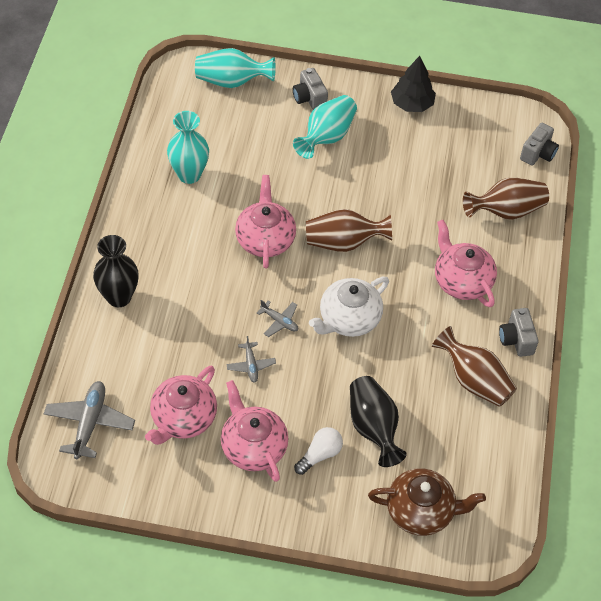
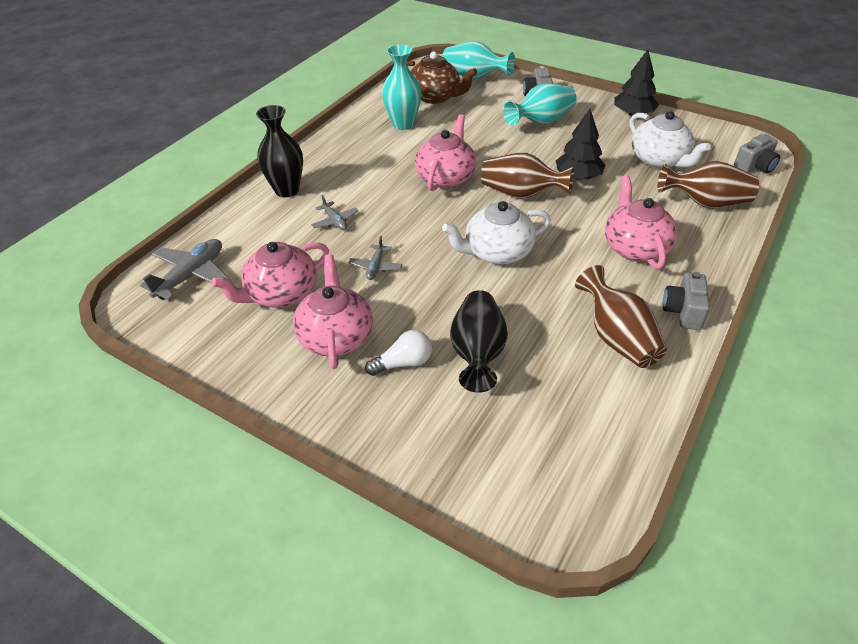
camera: 25 degrees right, 10 degrees down
grey plane [257,300,298,337] -> grey plane moved to [311,195,358,230]
brown teapot [368,468,486,536] -> brown teapot moved to [406,51,477,104]
none -> black tree [556,109,606,180]
none -> white teapot [630,111,711,169]

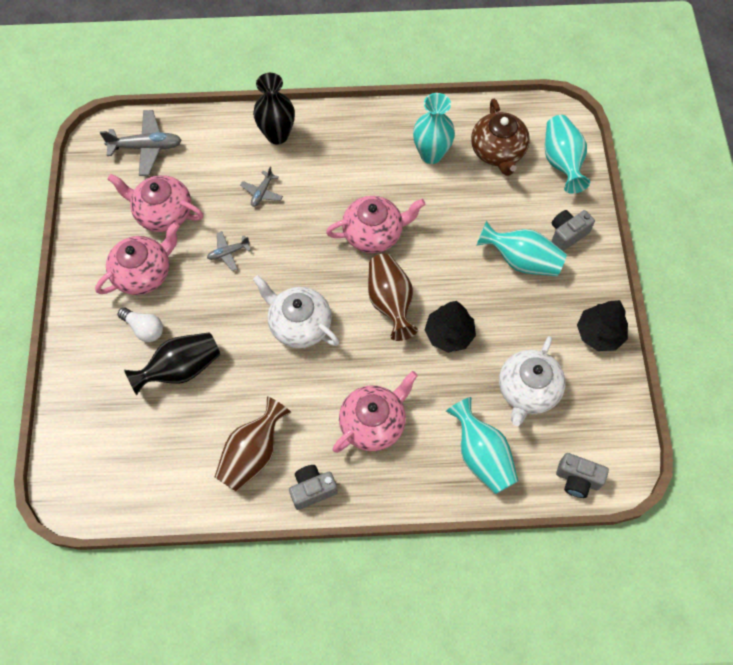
camera: 55 degrees right, 20 degrees up
brown vase [658,161,759,208] -> turquoise vase [446,397,518,494]

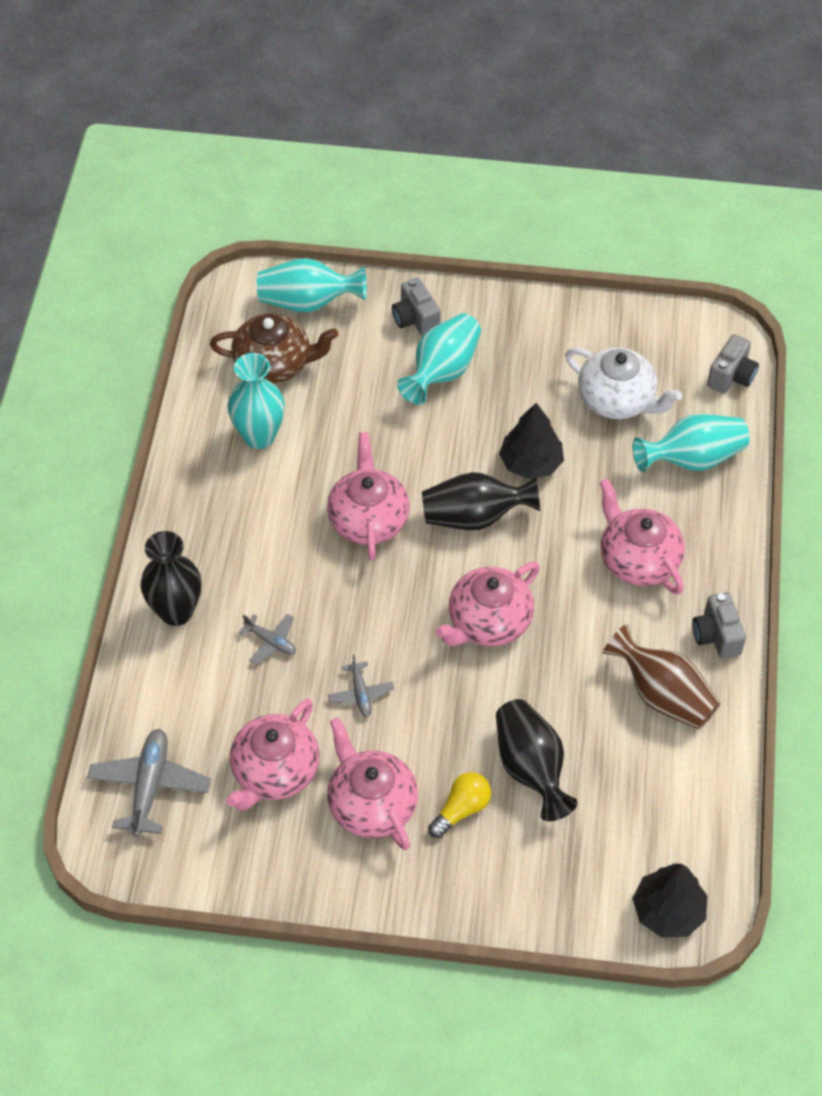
camera: 80 degrees left, 10 degrees down
white light bulb [118,307,163,342] -> yellow light bulb [428,772,491,838]
white teapot [253,275,339,348] -> pink teapot [435,562,540,646]
brown vase [368,254,418,341] -> black vase [422,472,540,530]
black tree [577,300,628,351] -> black tree moved to [632,864,707,938]

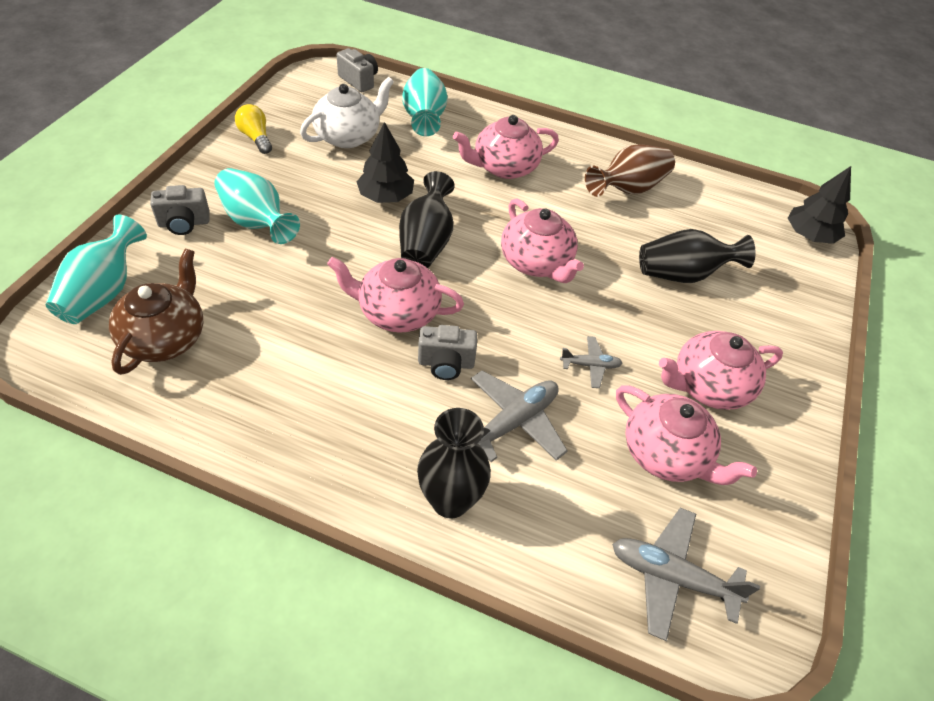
camera: 80 degrees left, 5 degrees down
turquoise vase [228,353,285,449] -> none
grey plane [239,614,296,665] -> grey plane [471,371,568,462], size x1.79
yellow light bulb [428,772,491,838] -> yellow light bulb moved to [235,104,272,154]
grey camera [692,592,746,659] -> grey camera moved to [418,325,477,380]

